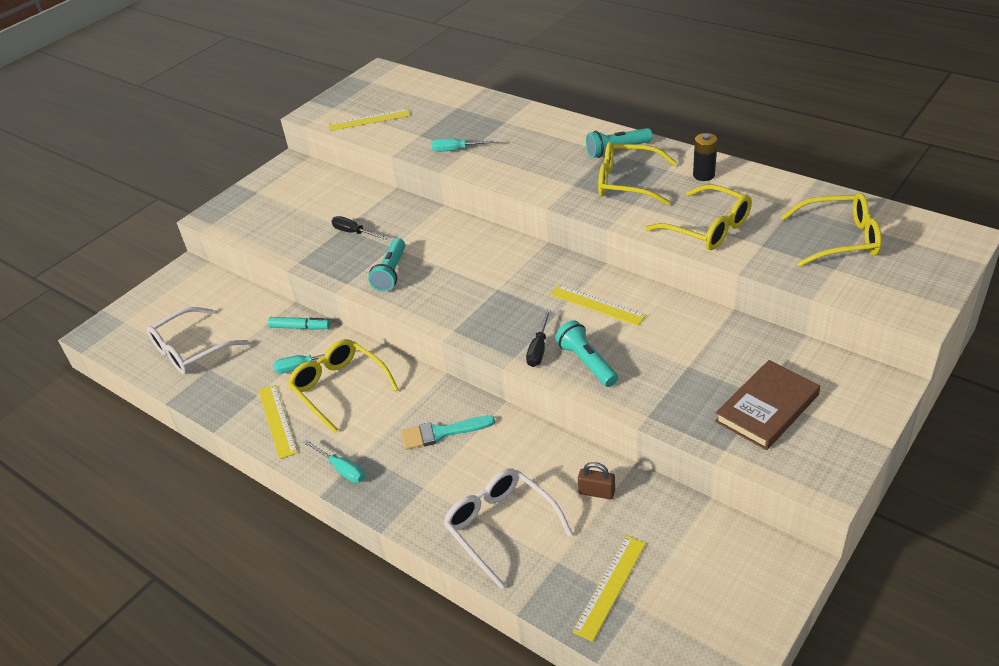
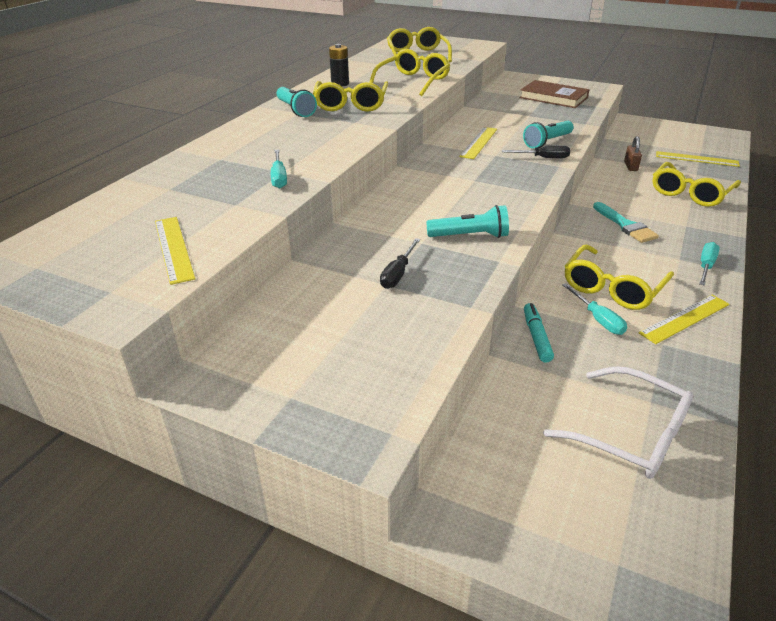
camera: 105 degrees left, 5 degrees down
white glasses [443,468,573,589] -> yellow glasses [653,162,741,207]

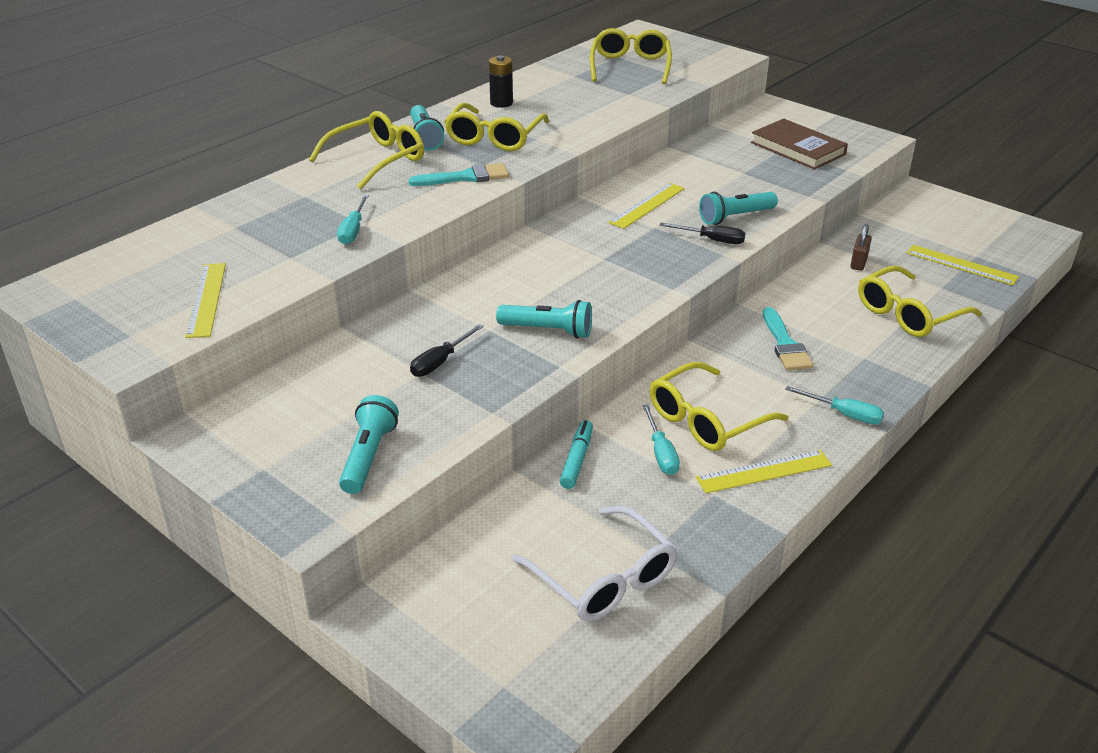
camera: 15 degrees right, 0 degrees up
yellow glasses [369,49,450,96] -> yellow glasses moved to [309,111,424,190]
turquoise screwdriver [699,242,720,286] -> turquoise screwdriver turned 75 degrees clockwise [785,386,884,424]
none -> turquoise flashlight [339,395,399,494]
none -> turquoise brush [408,163,509,186]

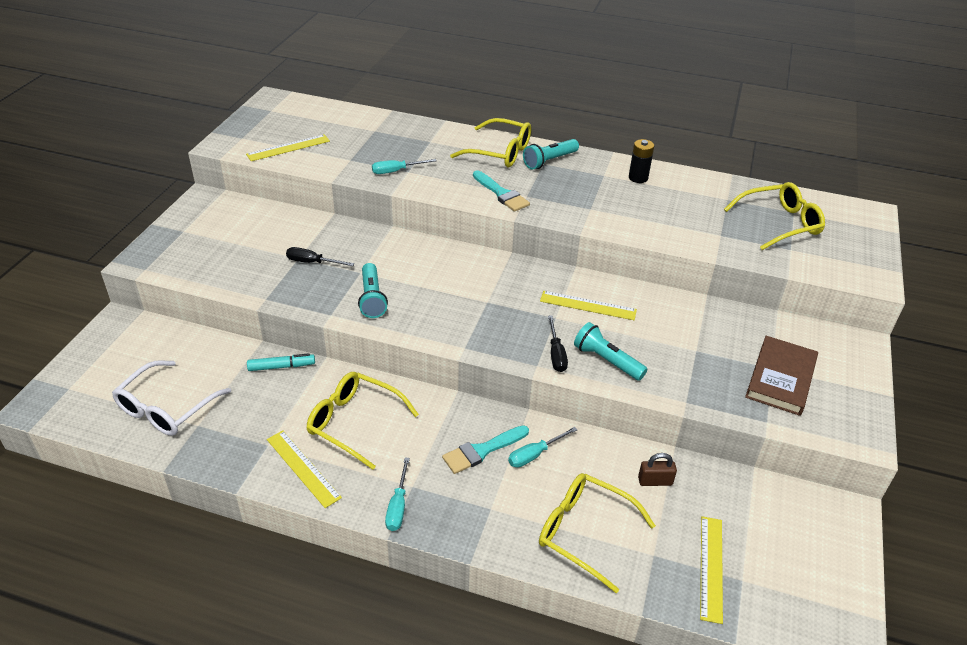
camera: 65 degrees right, 5 degrees up
turquoise flashlight [339,395,399,494] -> none
yellow glasses [444,103,549,151] -> none
turquoise screwdriver [643,405,680,475] -> turquoise screwdriver moved to [508,427,577,468]

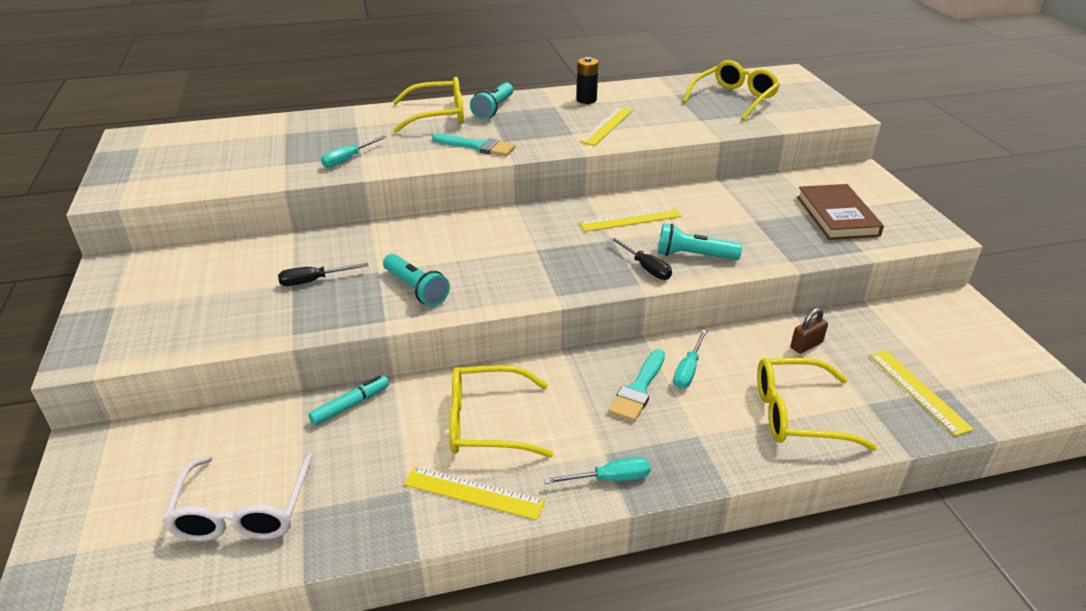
camera: 30 degrees left, 5 degrees down
yellow ruler [246,134,330,161] -> yellow ruler moved to [580,107,633,146]
turquoise screwdriver [385,458,410,531] -> turquoise screwdriver turned 75 degrees counterclockwise [544,457,651,484]

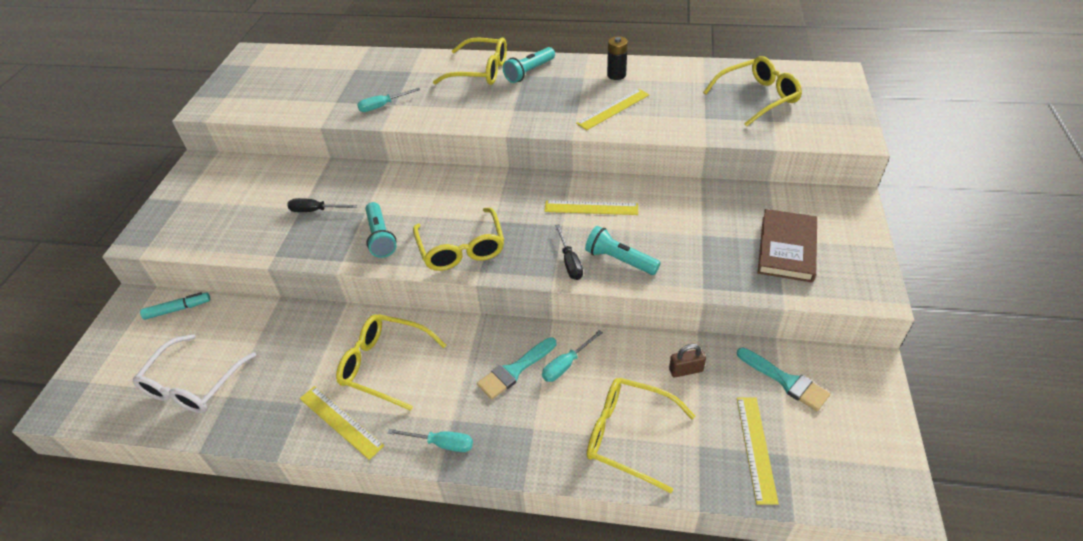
camera: 25 degrees right, 10 degrees up
turquoise marker [308,375,389,426] -> turquoise marker moved to [140,292,210,320]
turquoise brush [432,134,515,156] -> turquoise brush moved to [737,348,830,411]
none -> yellow glasses [413,208,504,271]

